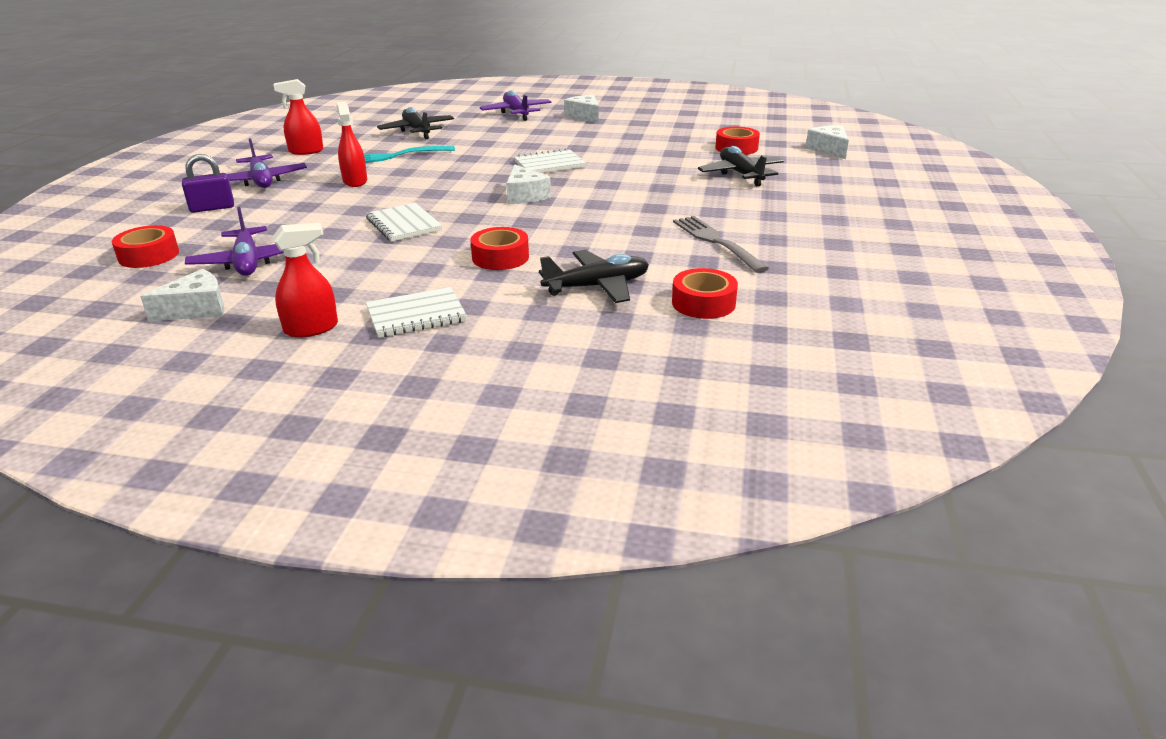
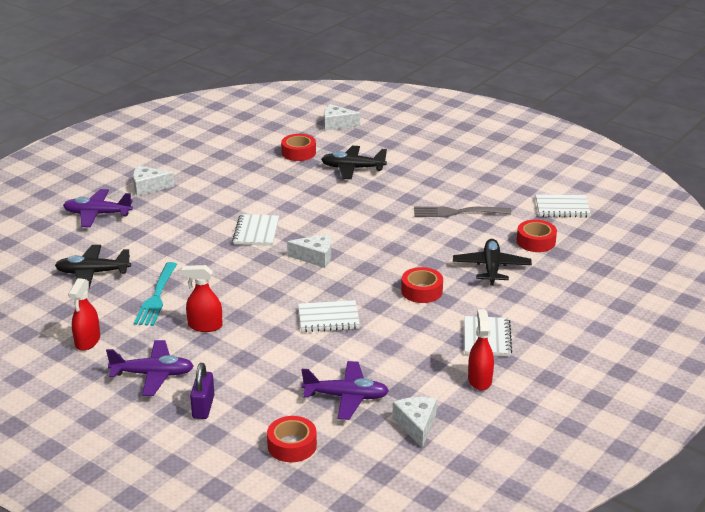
camera: 65 degrees left, 0 degrees up
none -> white notebook [536,194,591,218]

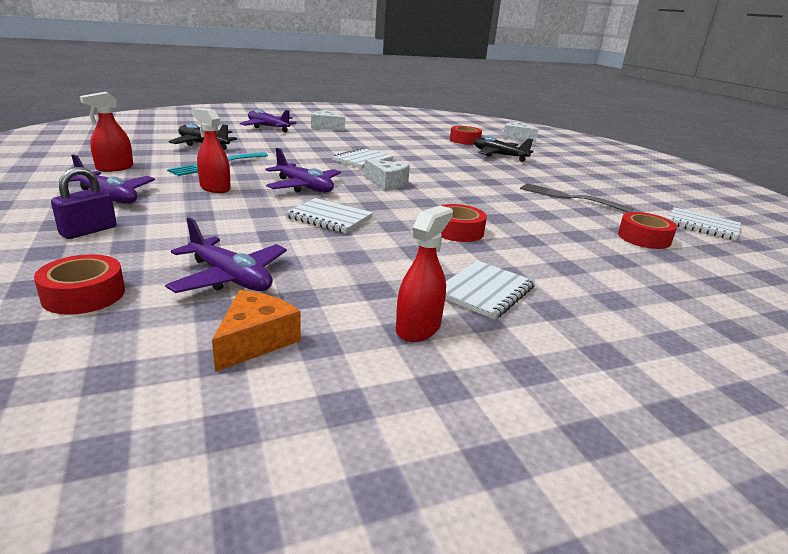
camera: 30 degrees right, 5 degrees down
white cheese [393,397,437,448] -> orange cheese [212,290,301,372]
black plane [453,239,532,286] -> none
none -> purple plane [265,148,341,193]

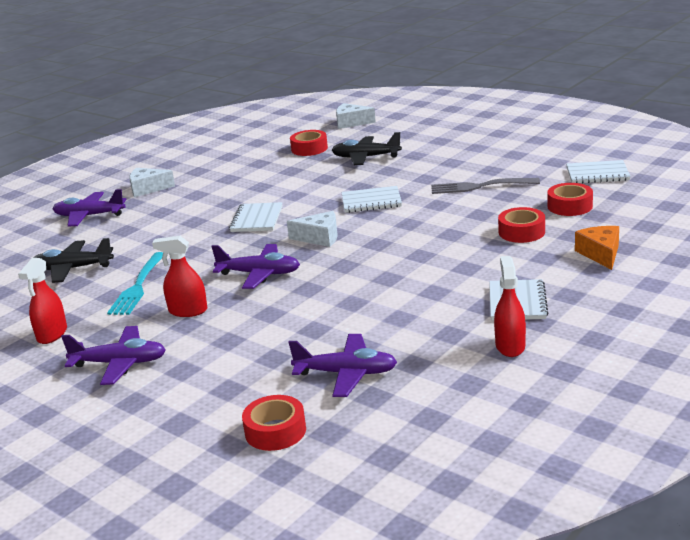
camera: 25 degrees left, 0 degrees up
purple padlock [51,167,117,239] -> none
orange cheese [212,290,301,372] -> orange cheese moved to [575,226,619,270]
white notebook [285,198,373,233] -> white notebook moved to [342,186,402,213]
red tape [441,204,487,242] -> red tape moved to [498,207,545,243]

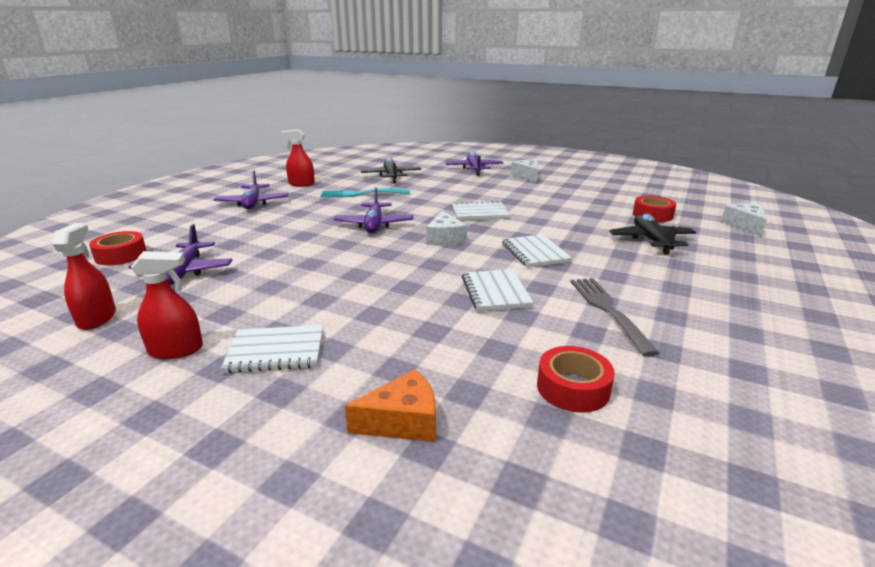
camera: 75 degrees right, 0 degrees up
red spray bottle [152,236,207,317] -> red spray bottle moved to [52,223,116,330]
red tape [498,207,545,243] -> none
white notebook [566,160,631,183] -> white notebook moved to [462,269,534,311]

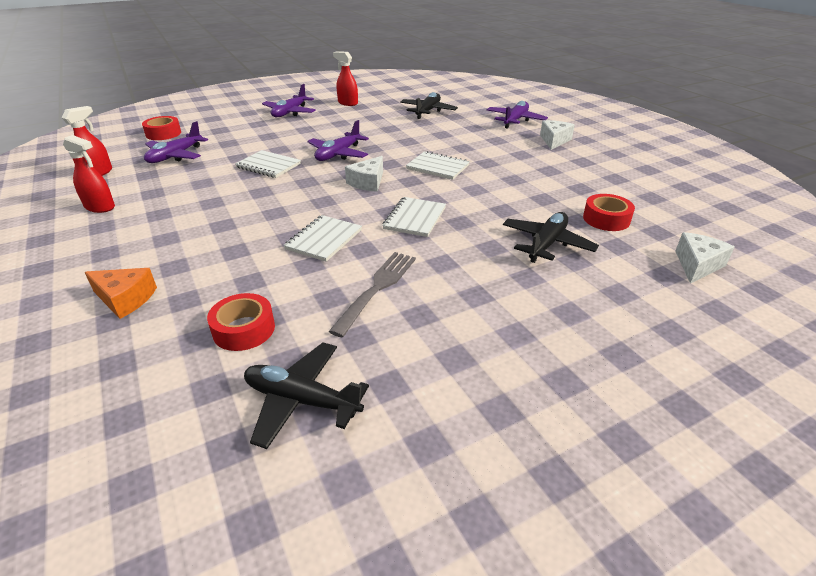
camera: 35 degrees right, 10 degrees up
white notebook [221,325,323,373] -> white notebook moved to [235,150,301,178]
turquoise fork [320,189,410,197] -> none
none -> black plane [244,342,369,449]

